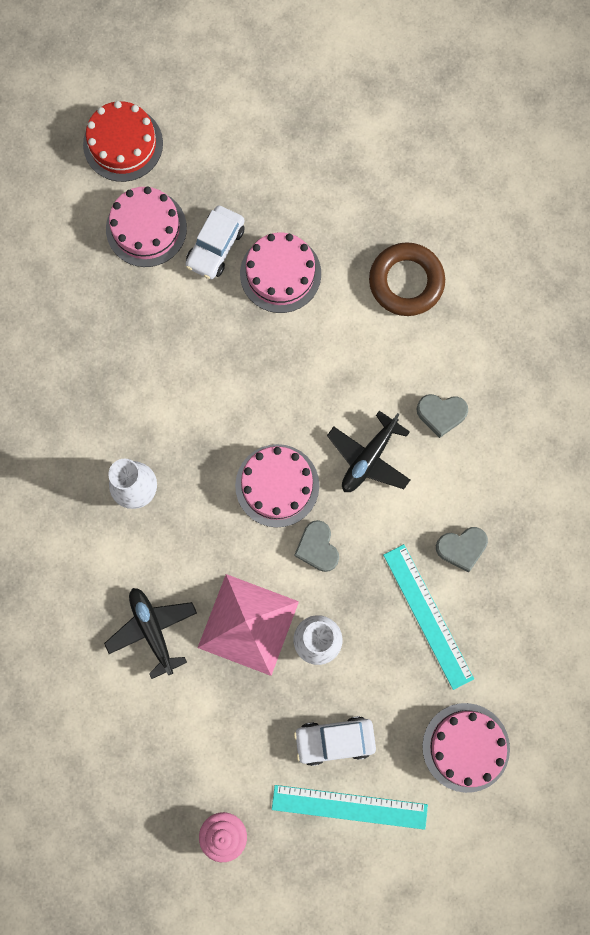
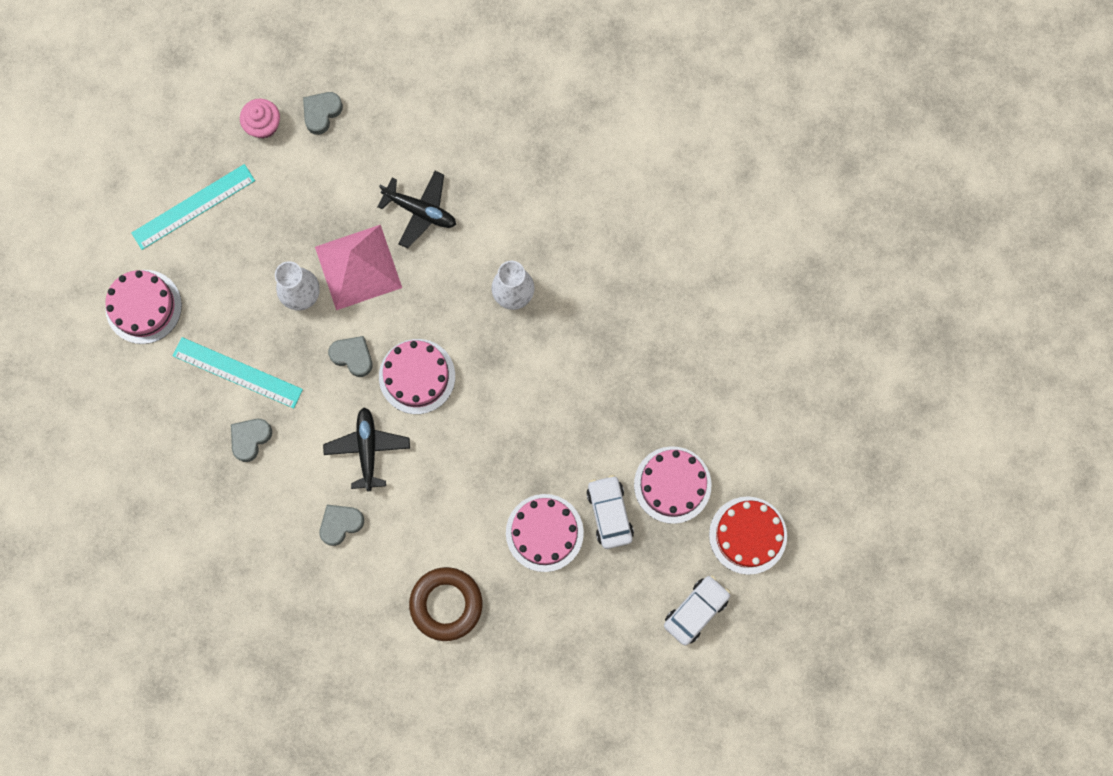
camera: 140 degrees right, 0 degrees up
white car [294,716,376,766] -> white car moved to [664,576,730,646]
none -> grey heart [303,92,343,135]

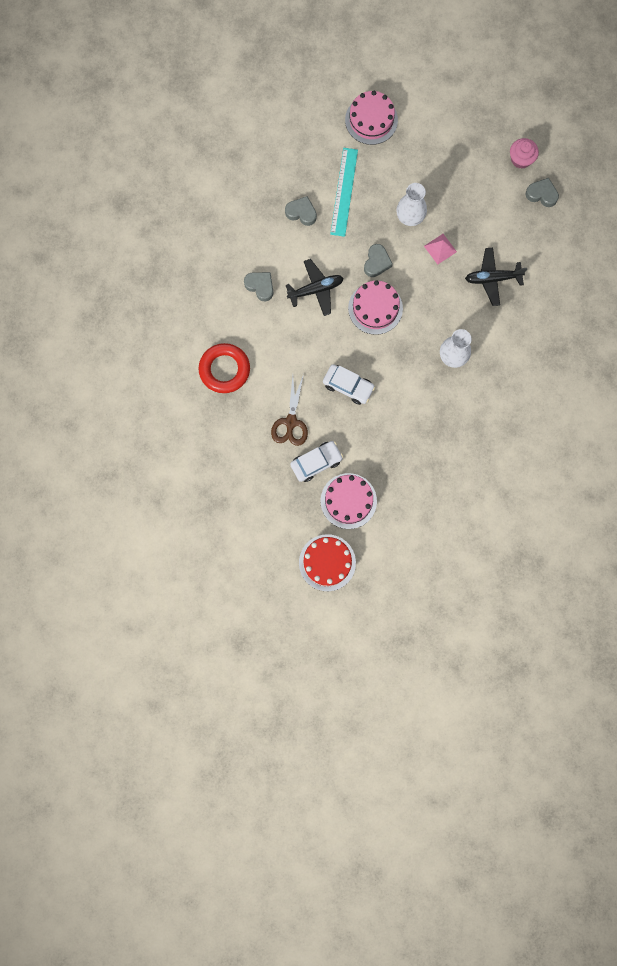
camera: 75 degrees right, 0 degrees up
turquoise ruler [132,164,255,250] -> none
pink pyramid [315,225,402,310] -> pink pyramid [424,234,457,265], size x0.48
black plane [377,171,456,248] -> black plane turned 75 degrees clockwise [465,248,527,306]
brown ring [409,567,482,641] -> red ring [199,343,250,393]
pink cake [506,494,584,572] -> brown scissors [271,374,308,446]
white car [664,576,730,646] -> white car moved to [323,364,375,405]

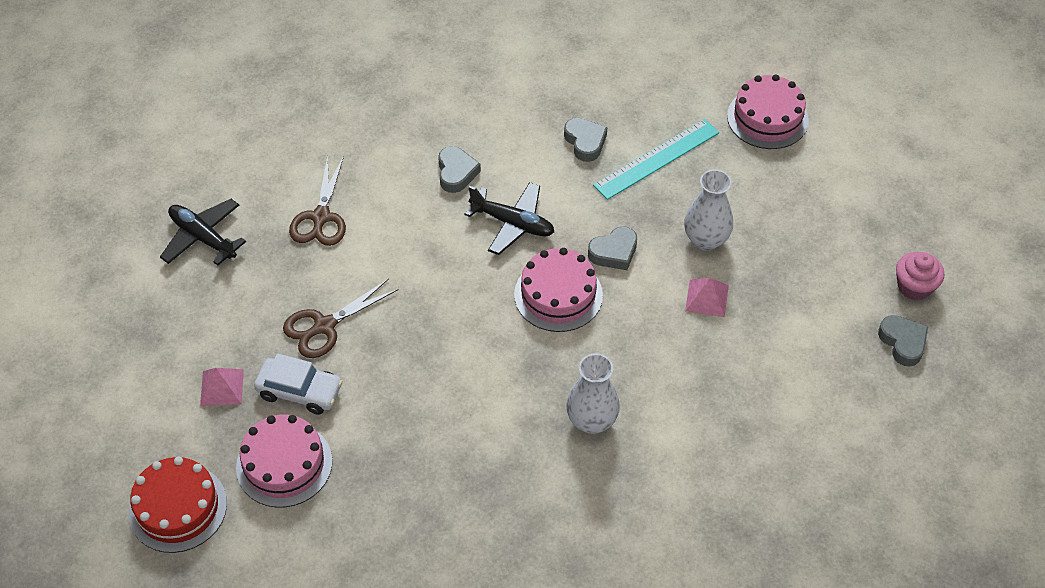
camera: 45 degrees right, 25 degrees down
red ring [199,343,250,393] -> brown scissors [289,156,346,246]
white car [323,364,375,405] -> none
black plane [465,248,527,306] -> black plane moved to [160,199,246,265]
none -> pink pyramid [200,368,244,406]

